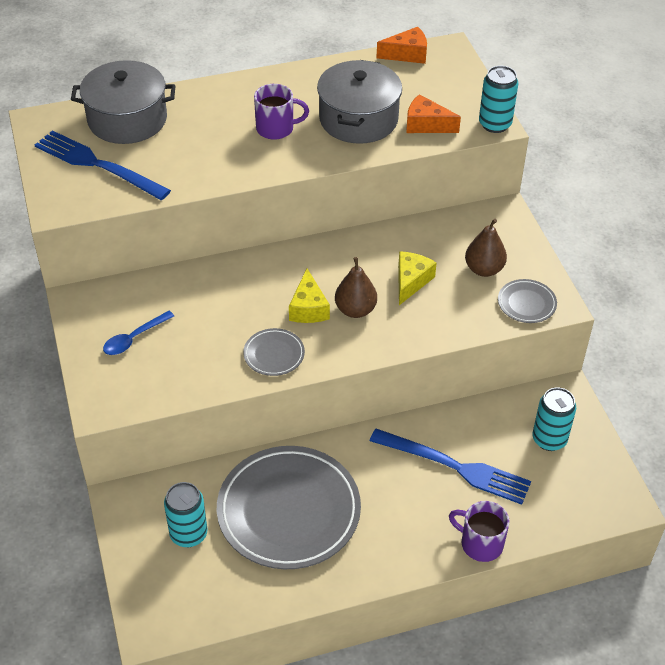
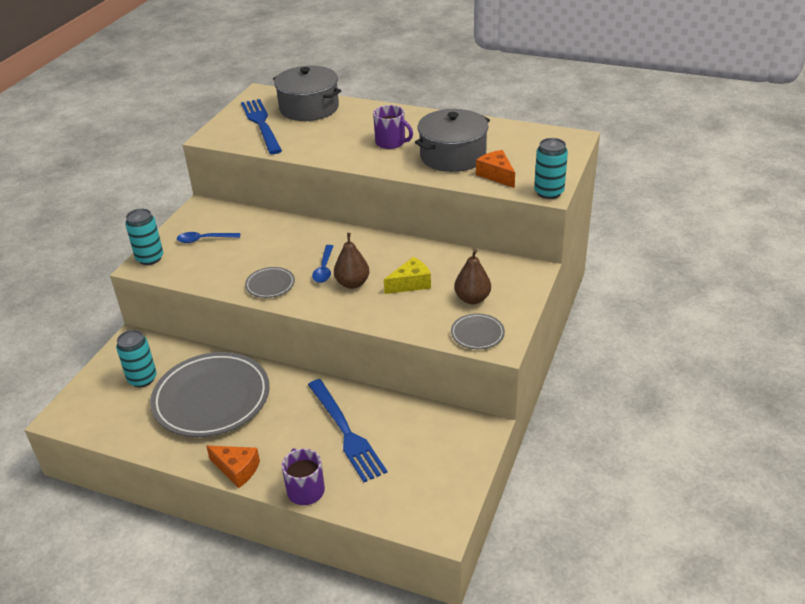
camera: 40 degrees right, 10 degrees down
yellow cheese [289,268,330,323] -> blue spoon [312,245,333,283]
orange cheese [376,27,427,64] -> orange cheese moved to [206,446,260,488]
turquoise can [532,387,576,451] -> turquoise can moved to [125,209,163,265]

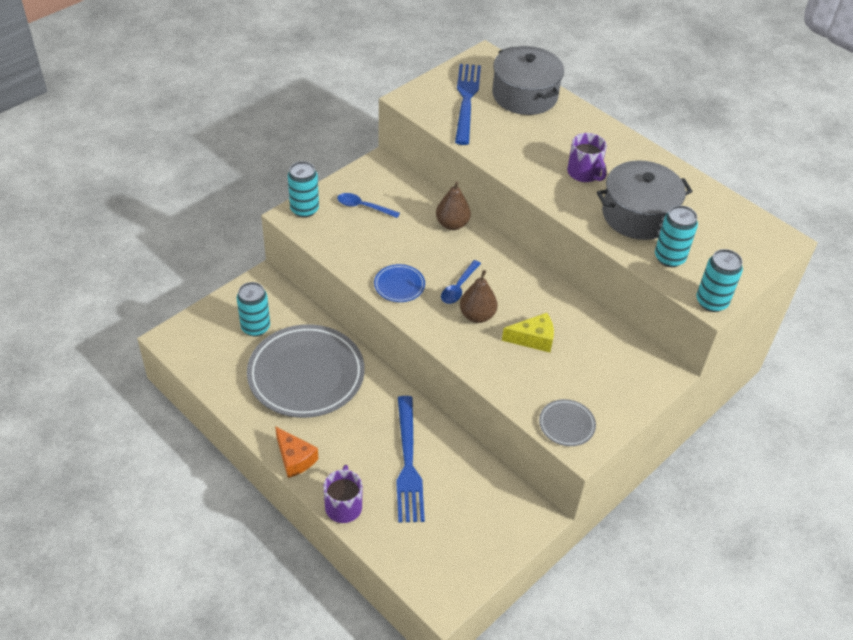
camera: 20 degrees right, 10 degrees up
grey plate [245,267,295,298] -> blue plate [374,264,425,302]
brown pear [454,249,491,304] -> brown pear moved to [436,181,471,230]
orange cheese [476,150,515,188] -> turquoise can [655,205,698,267]

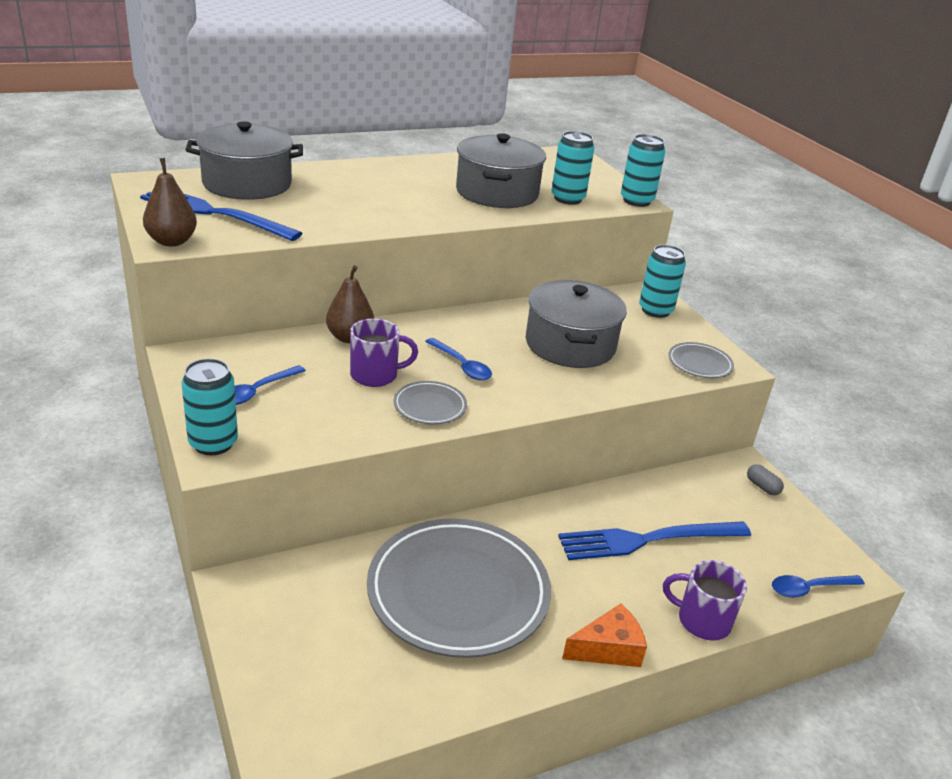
camera: 70 degrees left, 15 degrees down
turquoise can [237,282,270,337] -> turquoise can moved to [639,245,686,318]
blue plate [374,264,425,302] -> grey plate [393,381,467,424]
blue fork [396,396,425,523] -> blue fork turned 150 degrees clockwise [558,521,751,560]
brown pear [460,270,497,323] -> brown pear moved to [143,158,197,246]
yellow cheese [502,313,554,352] -> grey pot [526,280,627,368]
purple mug [567,133,607,182] -> purple mug moved to [350,318,418,387]
none -> grey capsule [747,464,784,496]
none -> blue spoon [772,575,865,598]

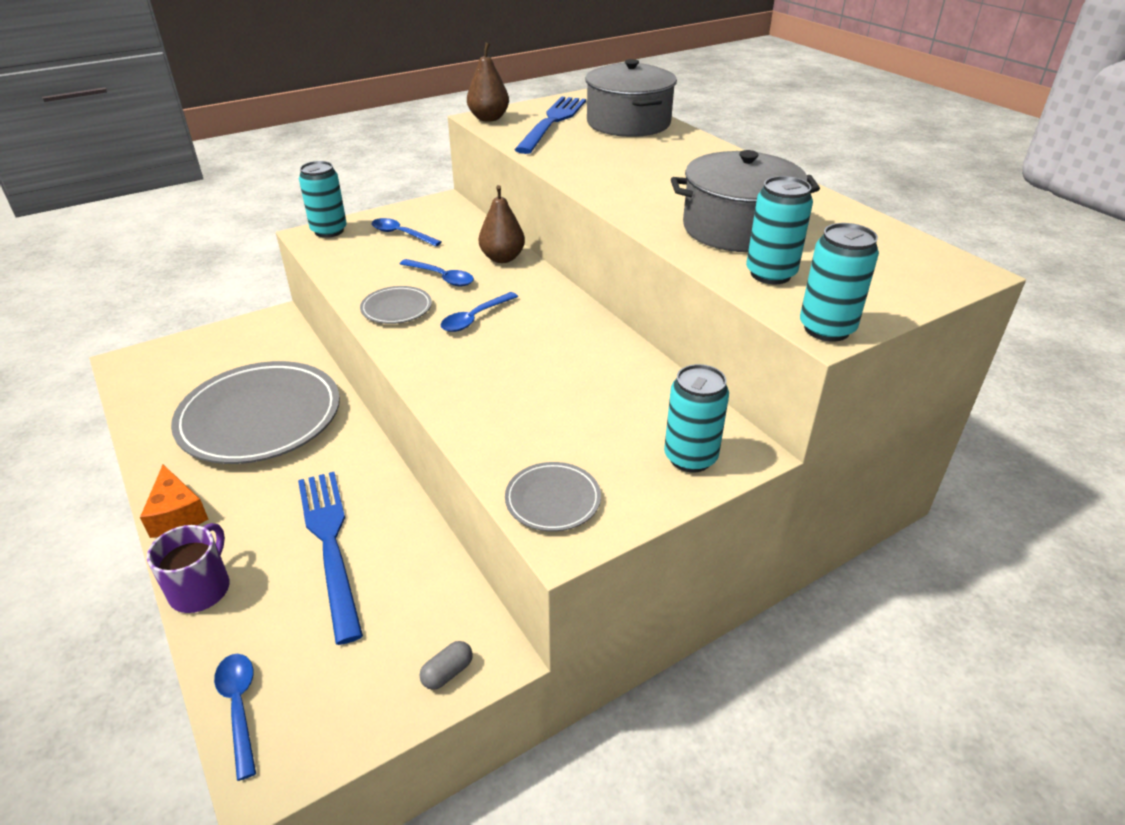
camera: 85 degrees right, 5 degrees up
purple mug [350,318,418,387] -> blue spoon [400,259,474,286]
grey pot [526,280,627,368] -> none

